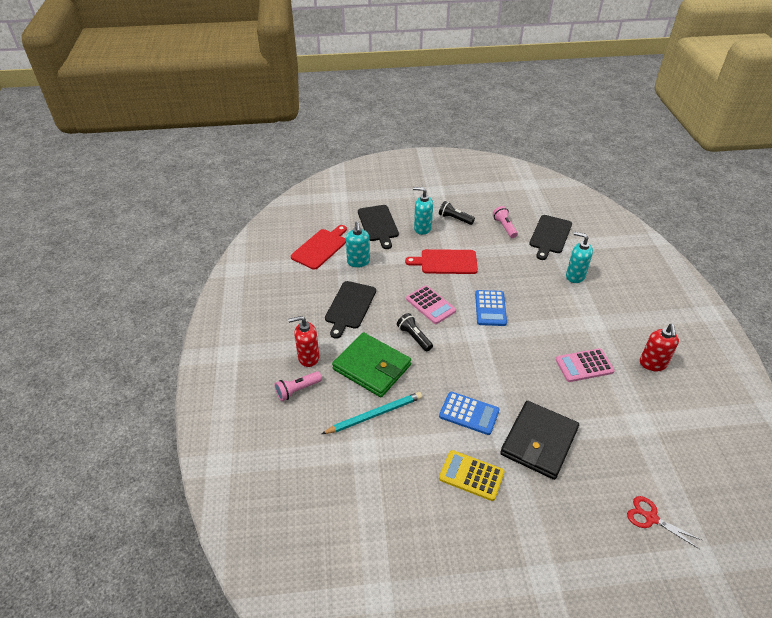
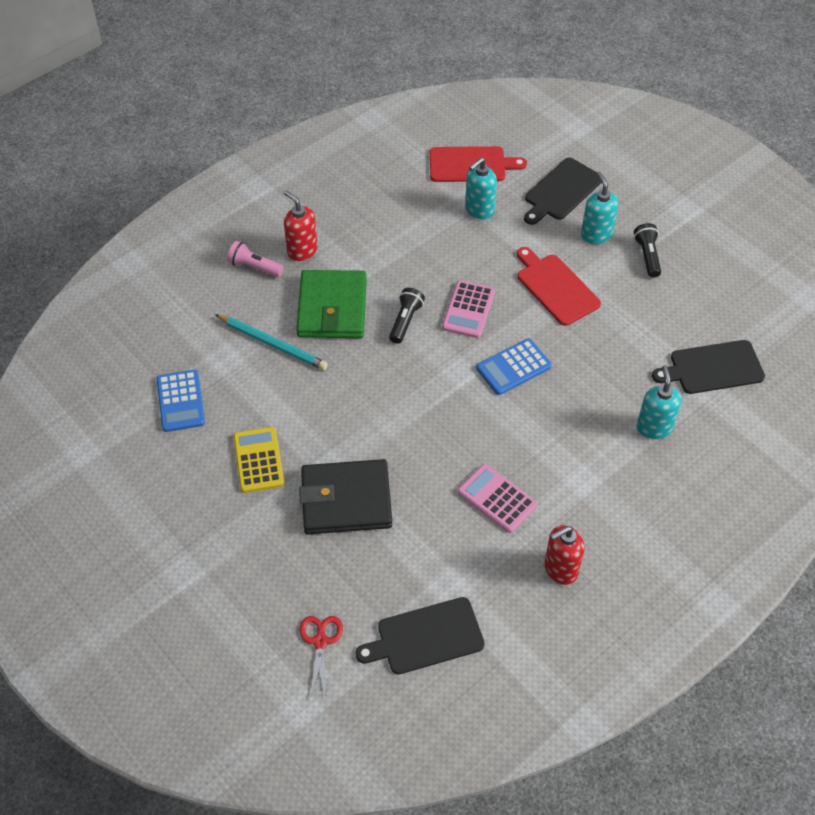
camera: 55 degrees right, 10 degrees up
black cutting board [325,281,376,339] -> black cutting board moved to [356,597,485,674]
blue calculator [439,392,500,435] -> blue calculator moved to [157,370,205,432]
pink flashlight [493,206,518,238] -> none

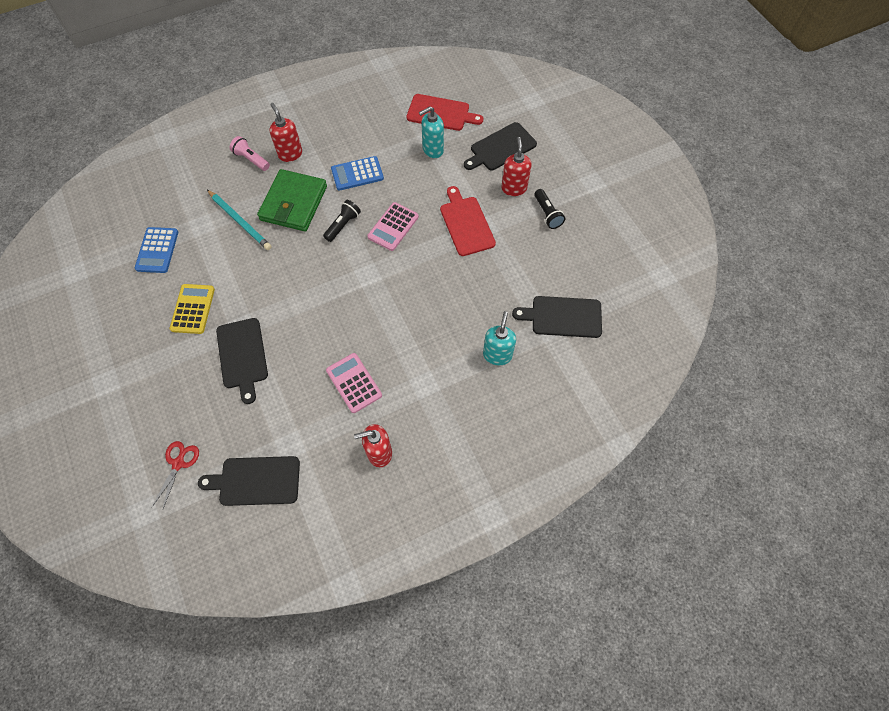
camera: 15 degrees right, 10 degrees up
black wallet [299,459,392,534] -> black cutting board [216,318,268,404]
blue calculator [476,339,552,395] -> blue calculator moved to [331,156,384,191]
turquoise soap dispenser [581,172,619,244] -> red soap dispenser [501,137,532,196]
black flashlight [634,223,661,278] -> black flashlight turned 150 degrees clockwise [534,189,565,229]

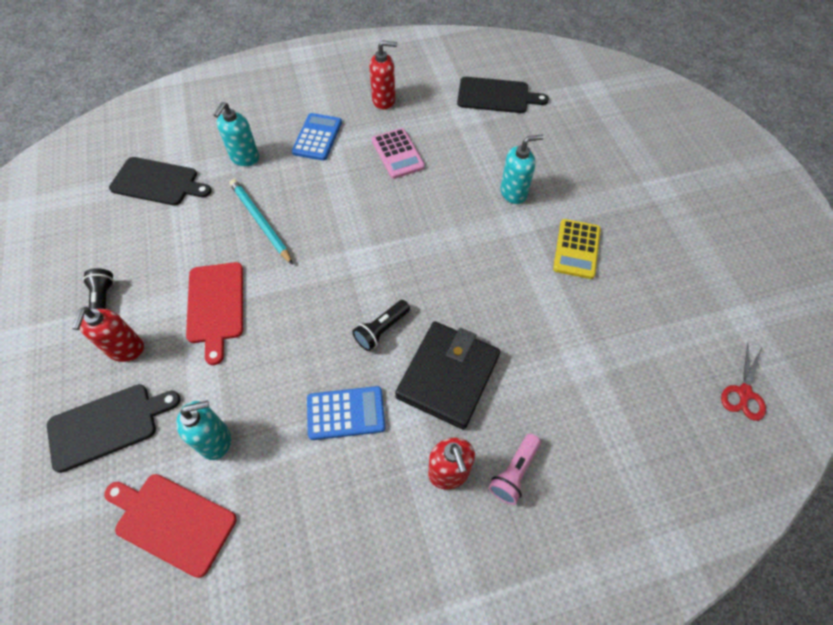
camera: 170 degrees left, 5 degrees down
blue calculator [135,227,178,273] -> blue calculator moved to [292,113,342,161]
red scissors [152,441,199,511] -> red scissors moved to [721,344,766,421]
turquoise pencil [207,190,272,250] -> turquoise pencil moved to [229,179,293,265]
black cutting board [216,318,268,404] -> turquoise soap dispenser [501,134,544,204]
pink flashlight [230,136,270,171] -> pink flashlight turned 75 degrees clockwise [489,434,541,505]
green wallet [257,169,327,231] -> black wallet [395,322,500,430]
pink calculator [367,202,419,251] -> none

